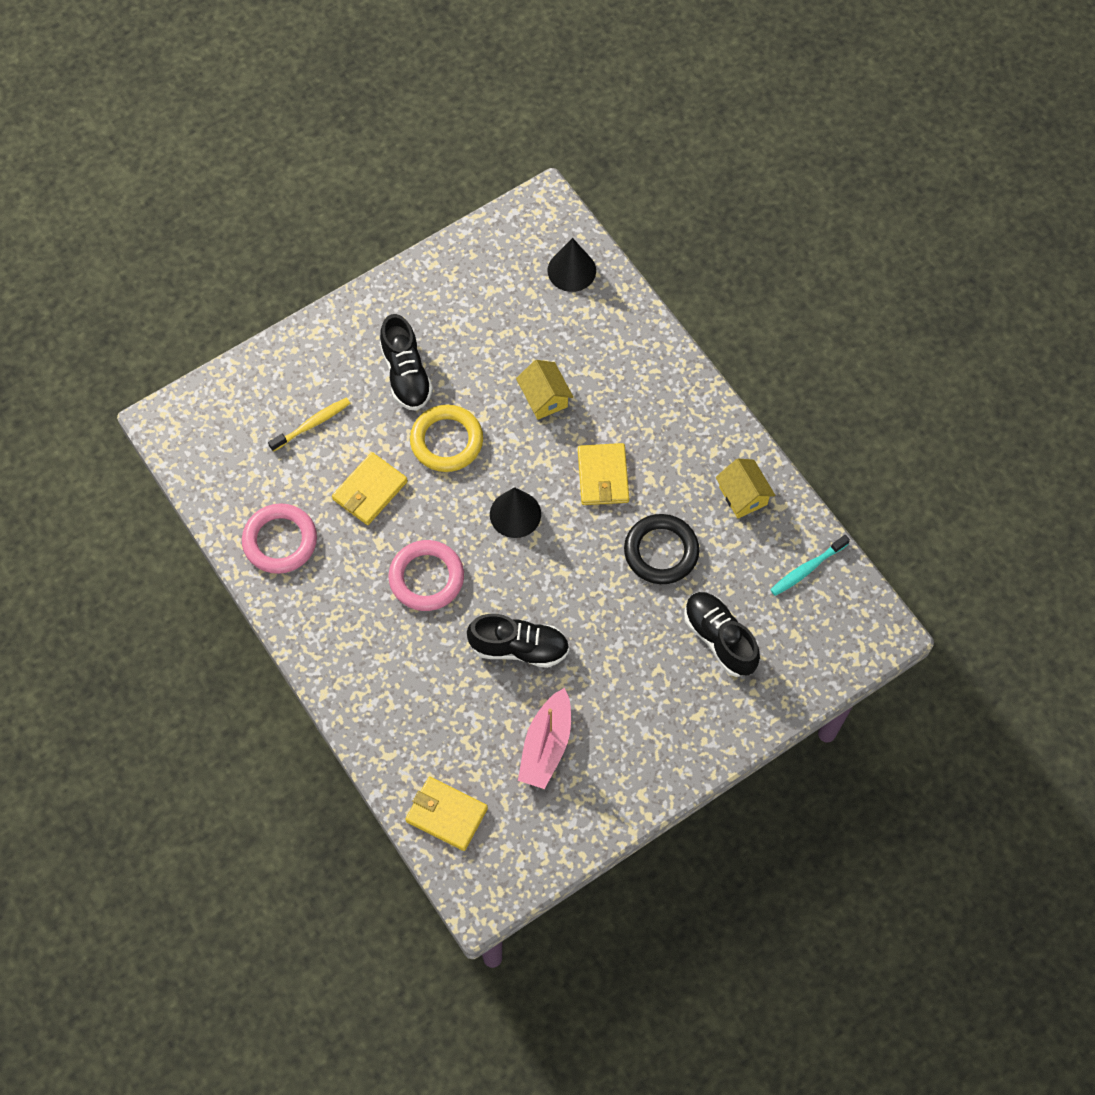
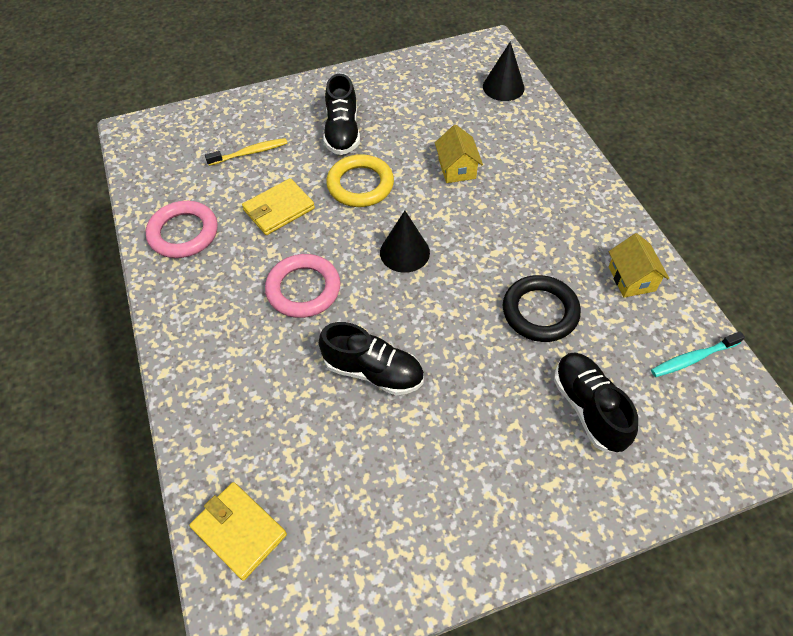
camera: 15 degrees right, 10 degrees down
pink boat [518,688,571,789] -> none
yellow wallet [578,443,629,505] -> none

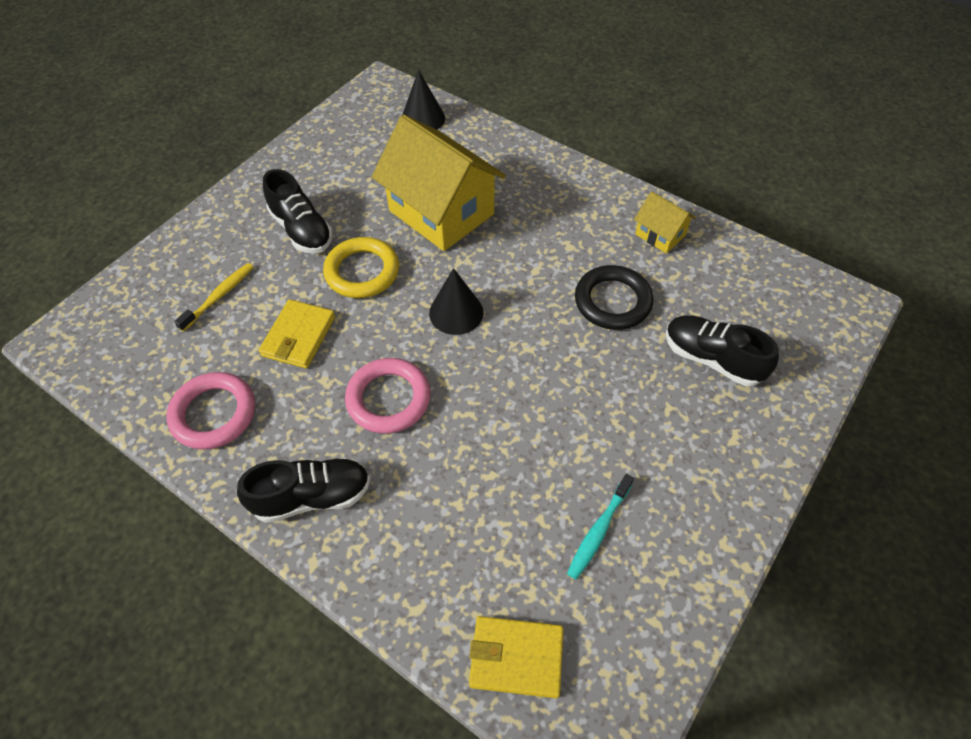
camera: 35 degrees left, 0 degrees up
black shoe [319,322,424,395] -> black shoe moved to [237,457,370,523]
yellow house [435,124,483,183] -> yellow house [372,114,506,251], size x2.14
turquoise toothbrush [651,331,745,377] -> turquoise toothbrush moved to [567,474,634,580]

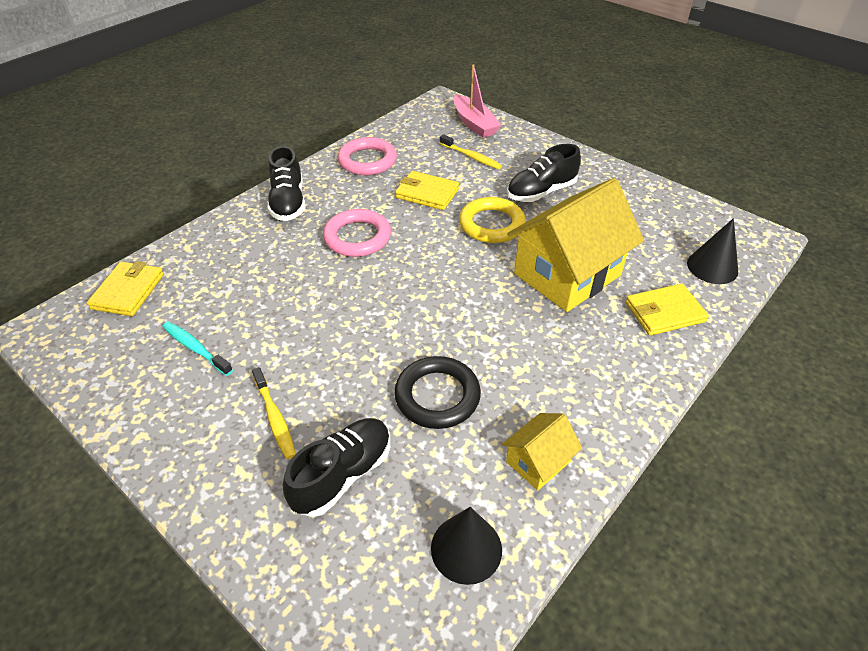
camera: 95 degrees right, 10 degrees down
black cone [429,268,484,335] -> black cone moved to [431,507,502,585]
none -> yellow toothbrush [252,367,296,459]
none -> pink boat [454,64,501,138]
none -> yellow wallet [625,284,709,336]

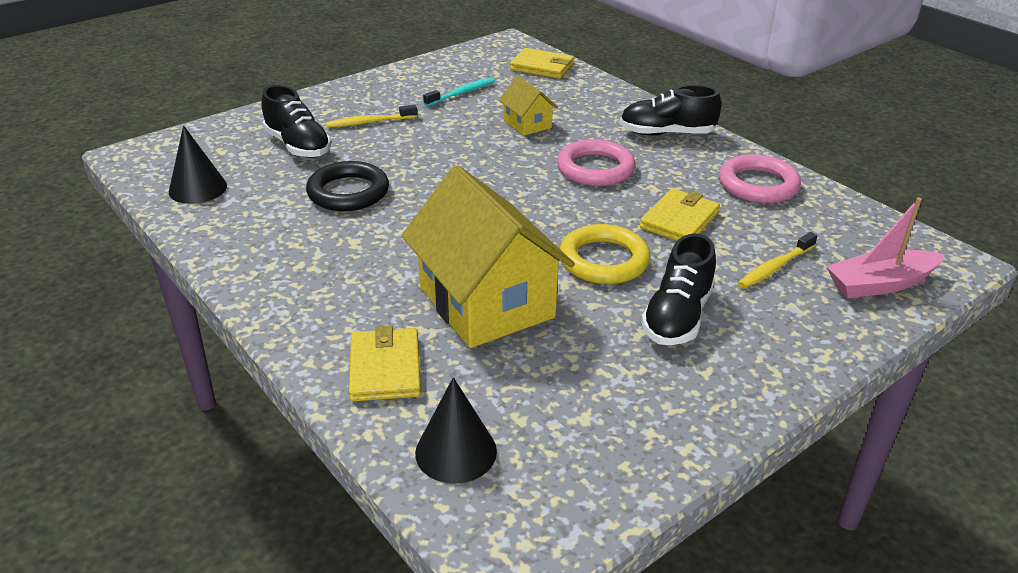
camera: 100 degrees right, 10 degrees down
yellow house [502,413,582,491] -> yellow house moved to [499,76,558,136]
black shoe [507,144,581,202] -> black shoe turned 135 degrees counterclockwise [641,233,716,345]

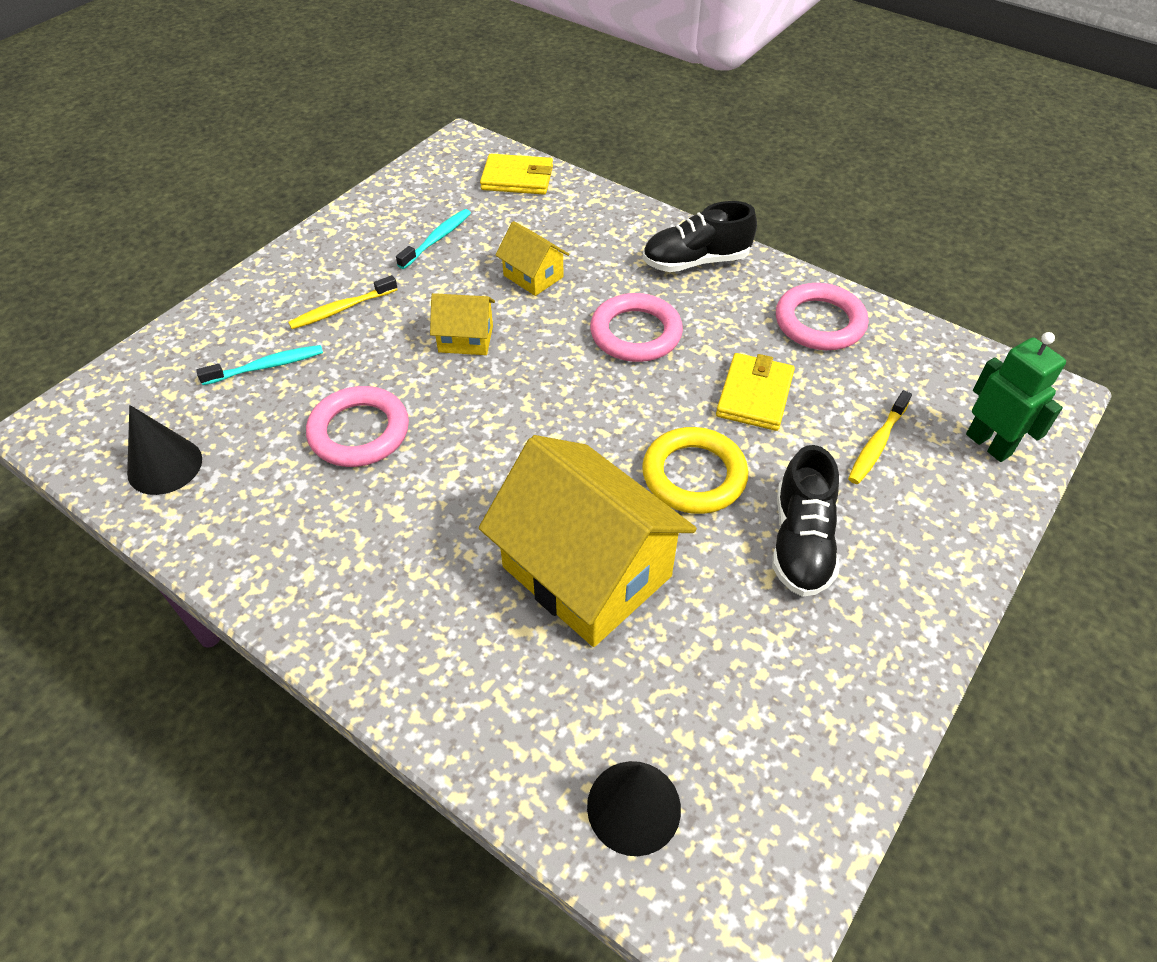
camera: 15 degrees left, 15 degrees up
black shoe [261,85,331,158] -> turquoise toothbrush [196,345,323,385]
black ring [306,161,389,211] -> pink ring [306,386,409,467]
yellow wallet [349,326,421,401] -> none
pink boat [826,198,945,298] -> green robot [966,332,1066,462]
none -> yellow house [430,293,495,355]

